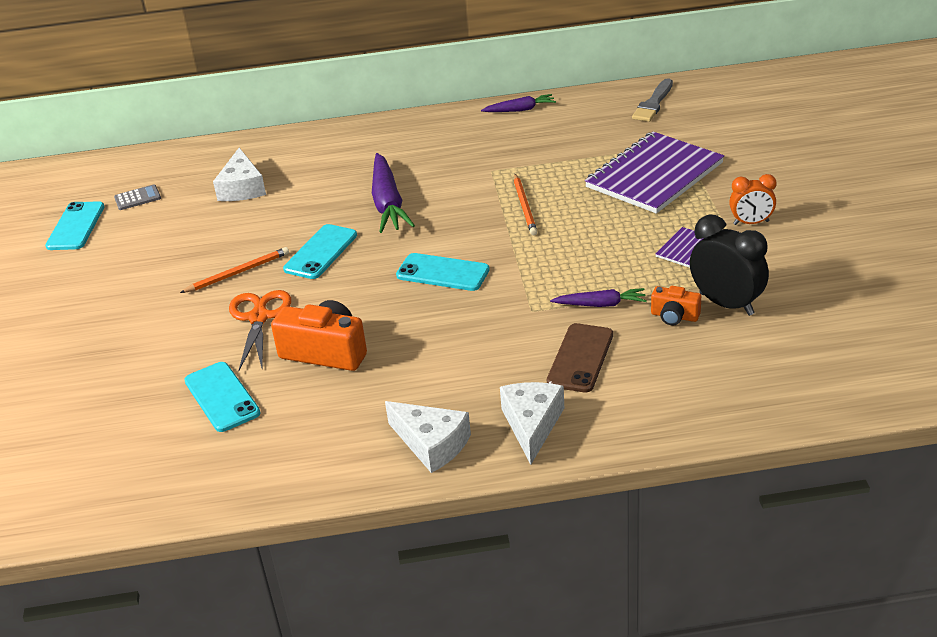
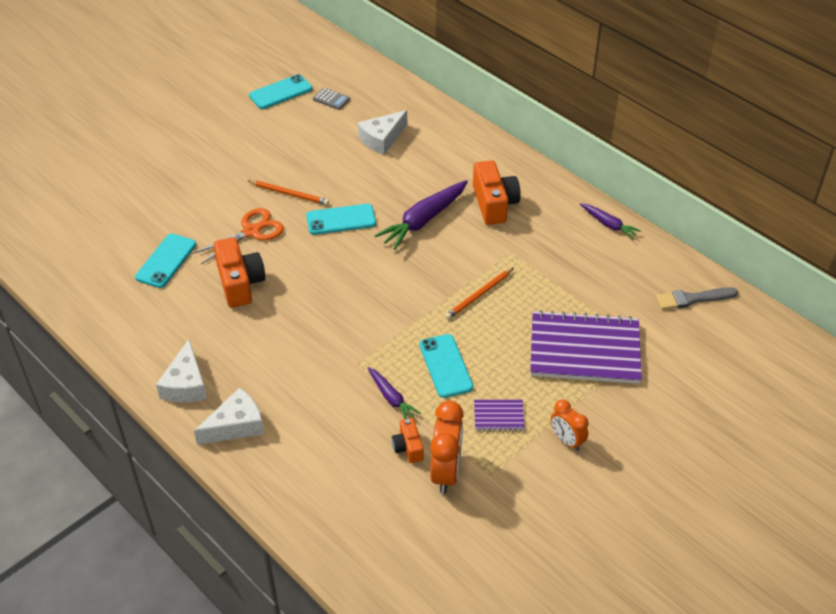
camera: 50 degrees right, 10 degrees up
turquoise phone [396,253,490,291] -> turquoise phone moved to [419,334,473,398]
brown phone [547,323,613,393] -> none
black clock [690,215,769,316] -> orange clock [430,401,464,494]
none -> orange camera [473,160,521,225]

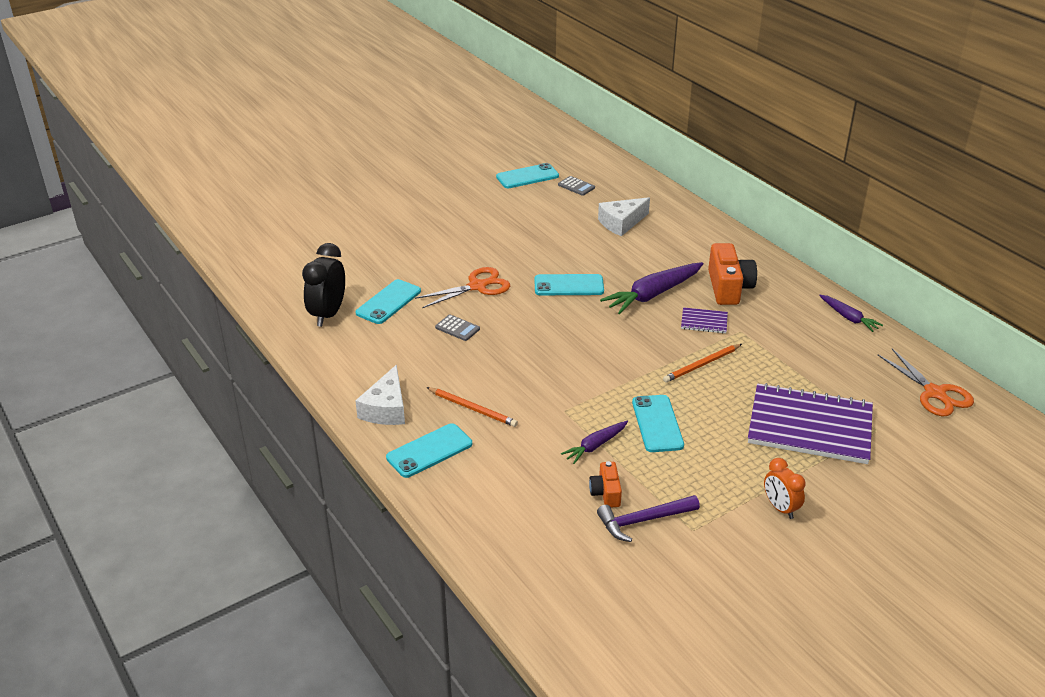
camera: 10 degrees right, 10 degrees down
white cheese [194,388,264,445] -> turquoise phone [386,423,472,478]
orange camera [213,237,265,308] -> grey calculator [435,314,480,341]
orange pencil [248,180,329,205] -> orange pencil moved to [426,387,518,427]
purple carrot [367,367,421,419] -> purple carrot turned 75 degrees clockwise [561,421,628,464]
orange clock [430,401,464,494] -> purple hammer [597,495,700,542]
purple notebook [474,400,525,431] -> purple notebook moved to [681,307,728,333]
grey brush [656,287,738,310] -> orange scissors [878,349,974,416]
none -> black clock [302,243,345,327]

